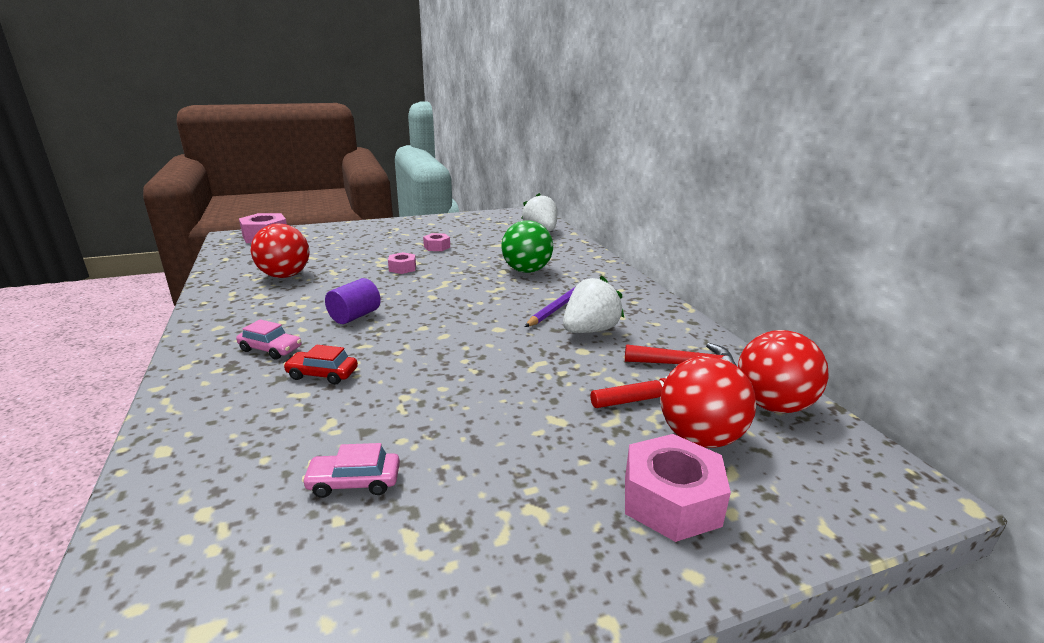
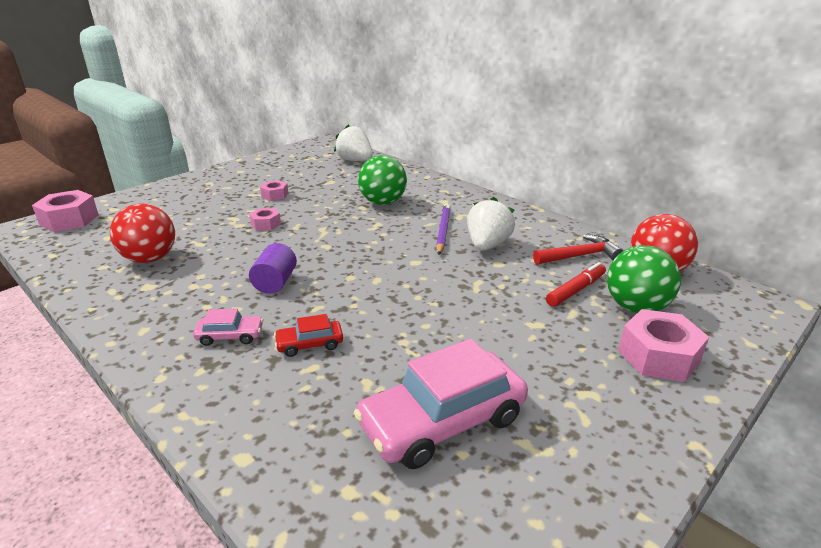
camera: 25 degrees left, 5 degrees up
pink car [302,443,400,498] -> pink car [354,338,528,469], size x2.13
red ball [660,356,756,448] -> green ball [607,245,681,313]

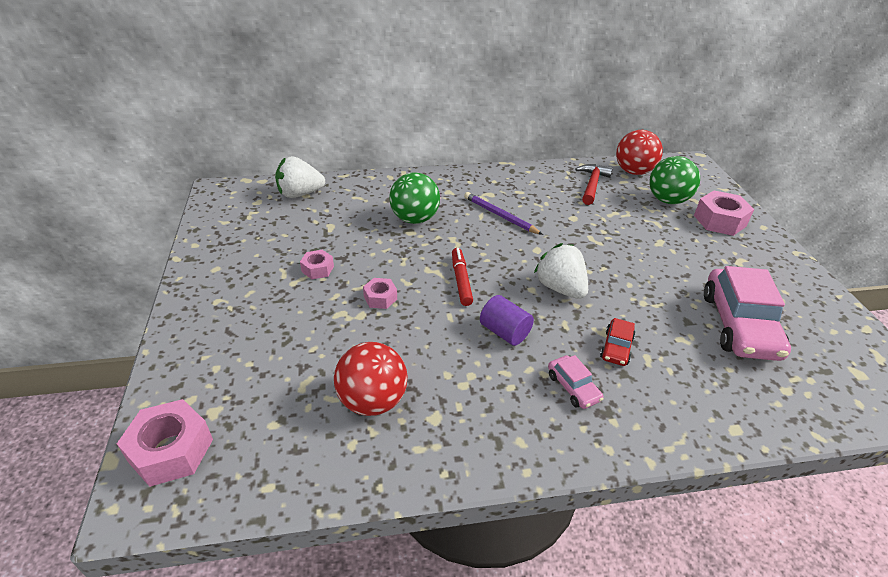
camera: 55 degrees left, 10 degrees up
pink car [193,309,263,346] -> pink car turned 120 degrees clockwise [548,355,603,409]
white strawberry [467,197,515,251] -> white strawberry moved to [534,243,588,299]
red marker [546,262,606,307] -> red marker moved to [452,248,473,306]

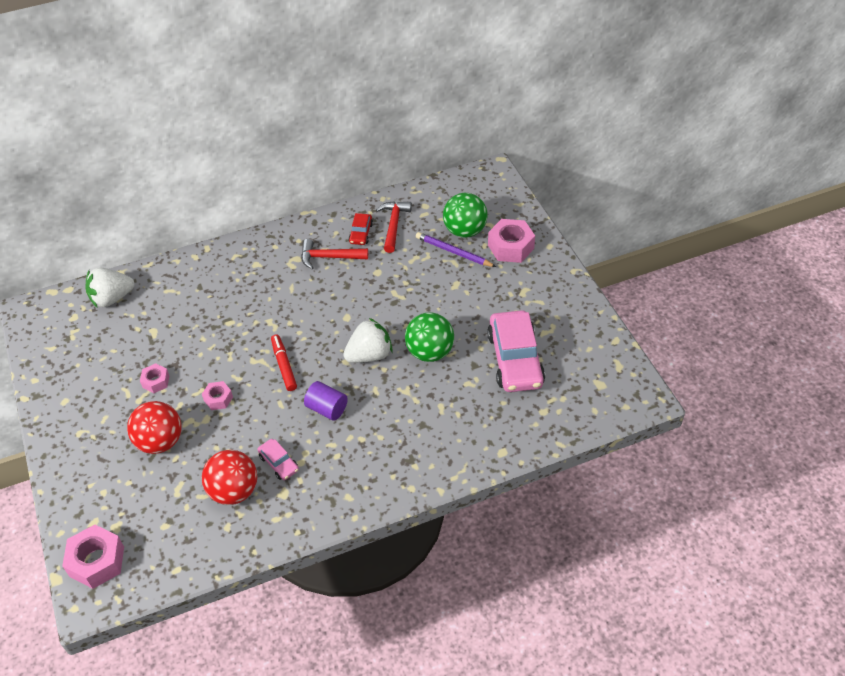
camera: 10 degrees left, 10 degrees up
green ball [389,172,440,224] -> green ball moved to [405,312,454,362]
purple pencil [464,192,543,235] -> purple pencil moved to [416,232,496,267]
white strawberry [534,243,588,299] -> white strawberry turned 105 degrees clockwise [343,318,393,363]
pink car [548,355,603,409] -> pink car moved to [257,439,299,480]
red car [600,318,635,366] -> red car moved to [349,213,373,245]
red ball [616,130,663,175] -> red ball moved to [127,401,182,454]
none -> red hammer [301,239,368,269]

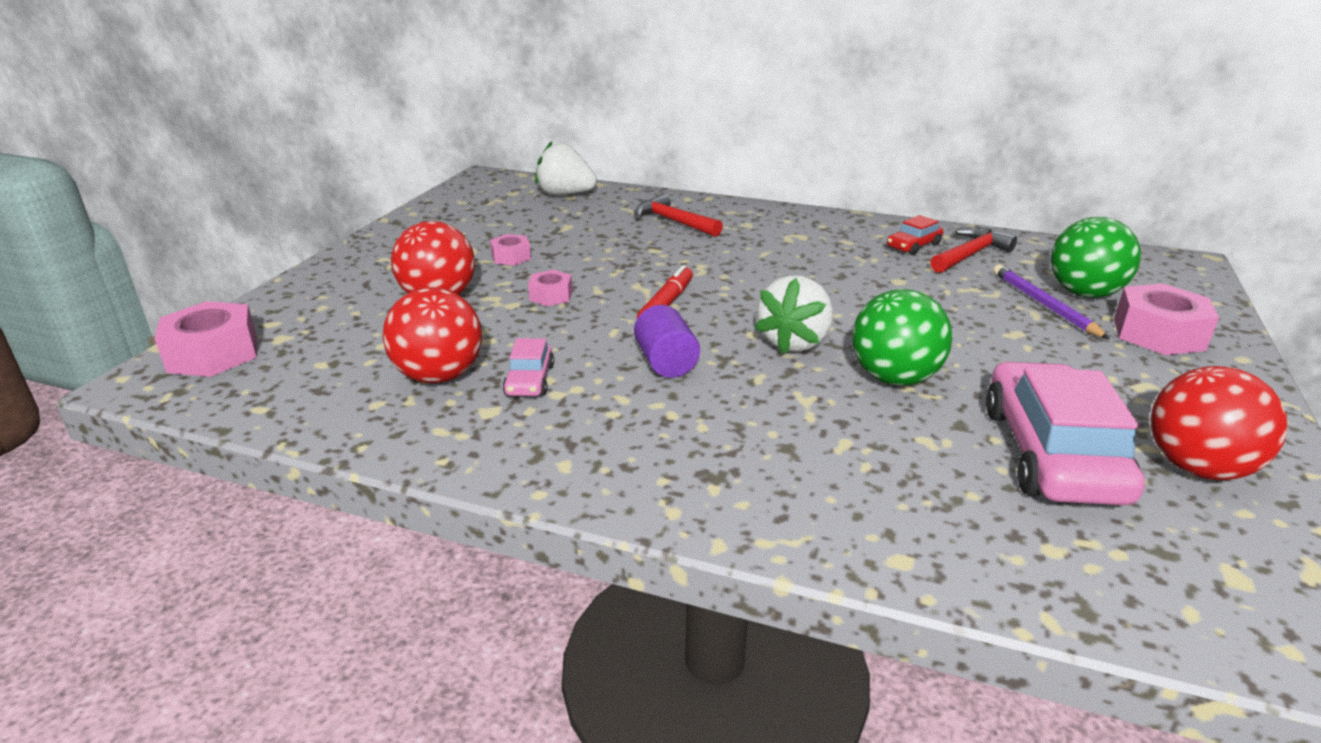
camera: 40 degrees right, 20 degrees down
red hammer [301,239,368,269] -> red hammer moved to [634,193,723,237]
white strawberry [343,318,393,363] -> white strawberry turned 105 degrees clockwise [755,275,833,354]
pink car [487,310,545,392] -> pink car turned 150 degrees clockwise [986,362,1145,505]
none -> red ball [1150,366,1287,480]

